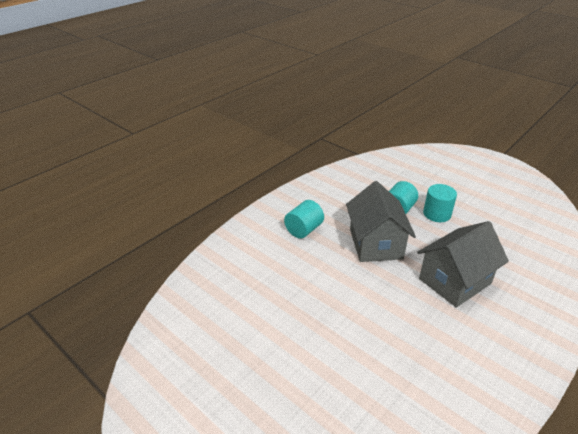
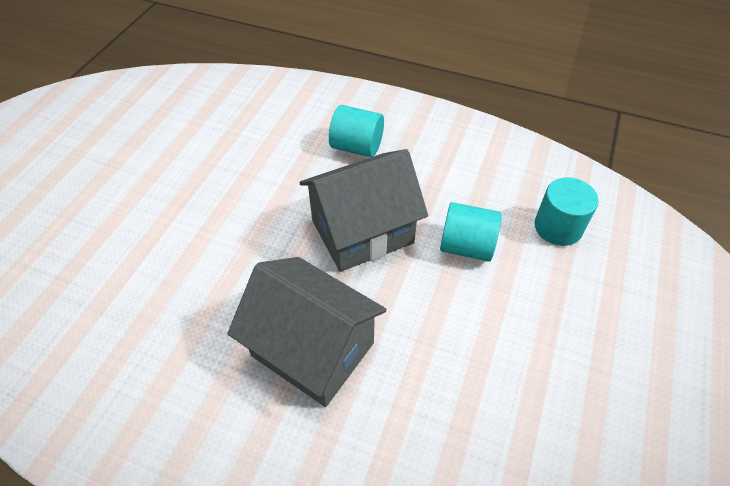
camera: 70 degrees right, 15 degrees up
turquoise cylinder [423,184,457,222] -> turquoise cylinder moved to [535,177,599,246]

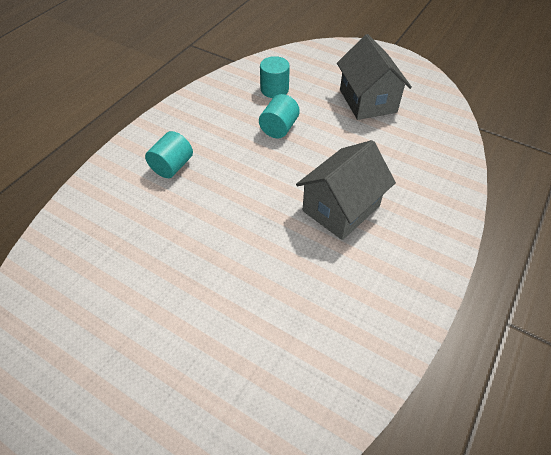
camera: 80 degrees left, 0 degrees up
grey house [299,149,428,272] -> grey house moved to [337,34,412,120]

